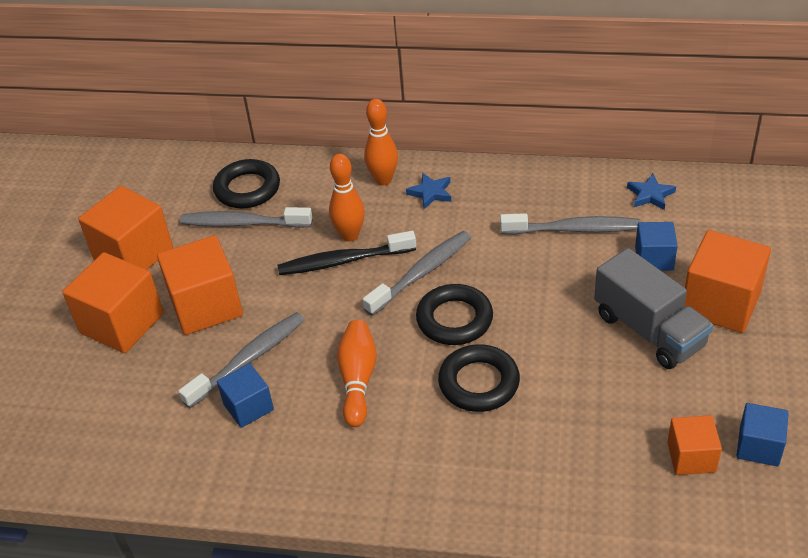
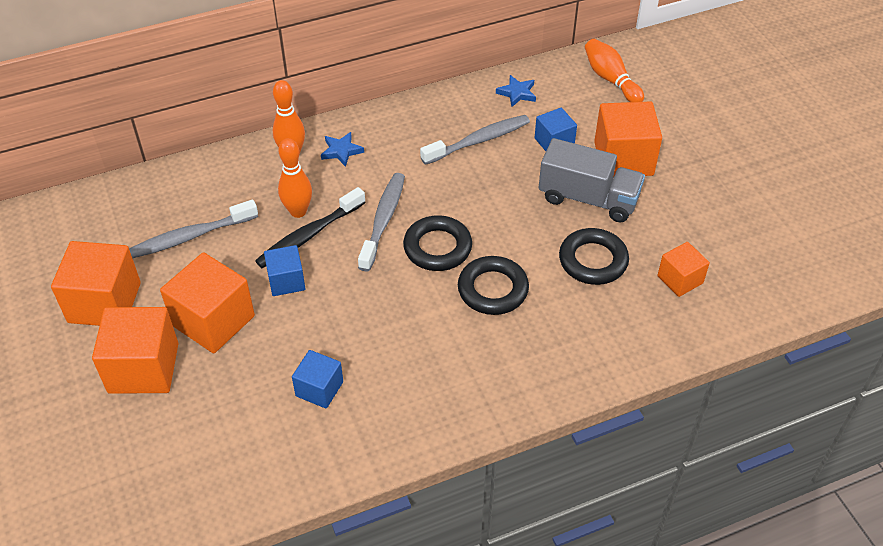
camera: 35 degrees left, 5 degrees up
grey toothbrush [178,312,305,408] -> none
black ring [213,159,280,208] -> black ring moved to [559,228,629,285]
orange bowling pin [337,320,377,427] -> orange bowling pin moved to [585,39,644,102]
blue cube [736,403,789,466] -> blue cube moved to [264,245,305,296]

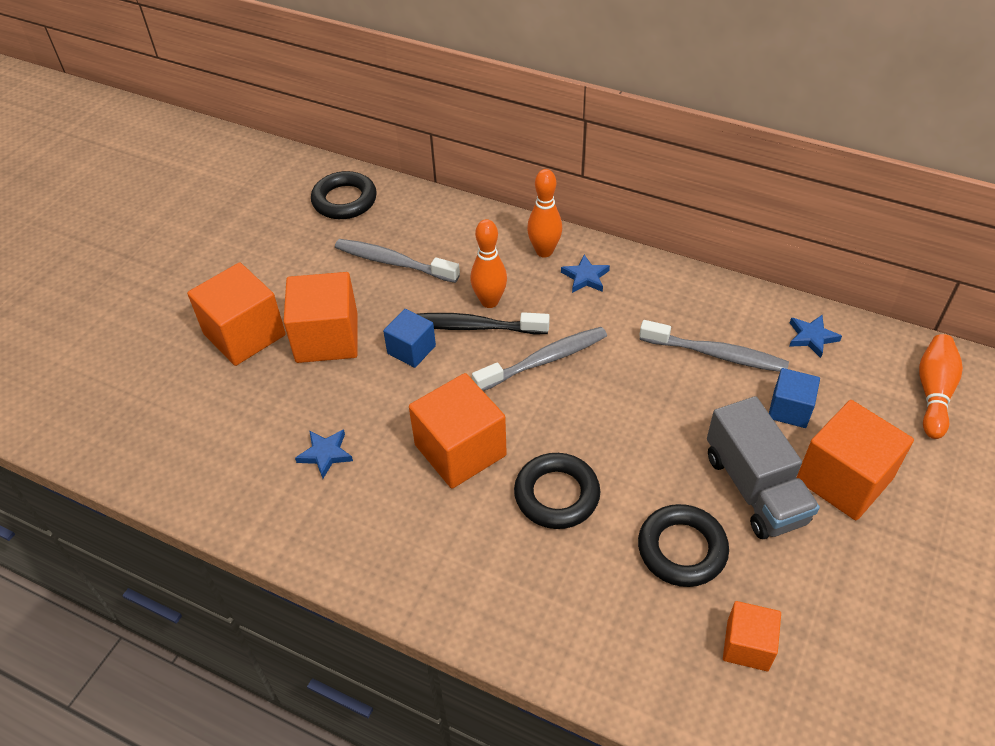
camera: 50 degrees right, 0 degrees up
orange cube [51,241,141,326] -> orange cube moved to [409,373,507,489]
blue cube [292,350,343,408] -> blue star [295,429,353,478]
black ring [403,215,472,271] -> black ring moved to [311,171,377,219]

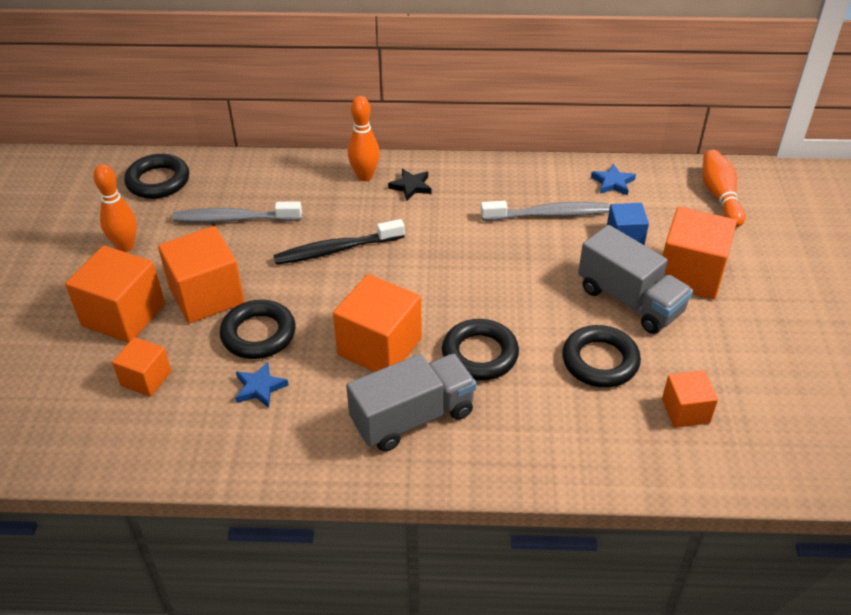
camera: 25 degrees left, 5 degrees down
blue cube [383,309,436,368] -> none
orange bowling pin [470,219,507,308] -> orange bowling pin moved to [93,164,137,252]
grey toothbrush [472,327,607,391] -> none
blue star [561,255,610,293] -> black star [388,169,432,201]
none -> orange cube [112,337,171,397]
none -> black ring [220,300,295,359]
none -> grey truck [346,354,477,452]

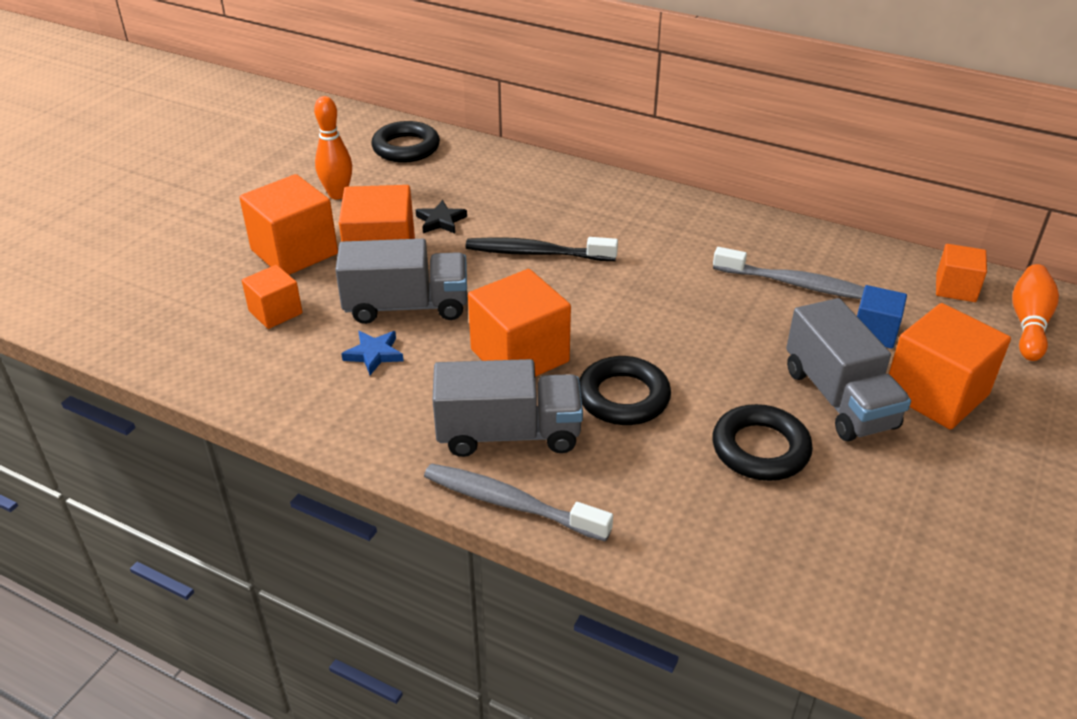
camera: 25 degrees right, 5 degrees down
grey toothbrush [172,201,302,223] -> grey toothbrush moved to [424,464,613,542]
black ring [220,300,295,359] -> grey truck [335,239,467,324]
orange bowling pin [348,96,380,181] -> none
black star [388,169,432,201] -> black star moved to [416,200,467,233]
blue star [591,164,636,196] -> none
orange cube [662,370,718,428] -> orange cube moved to [936,244,987,302]

